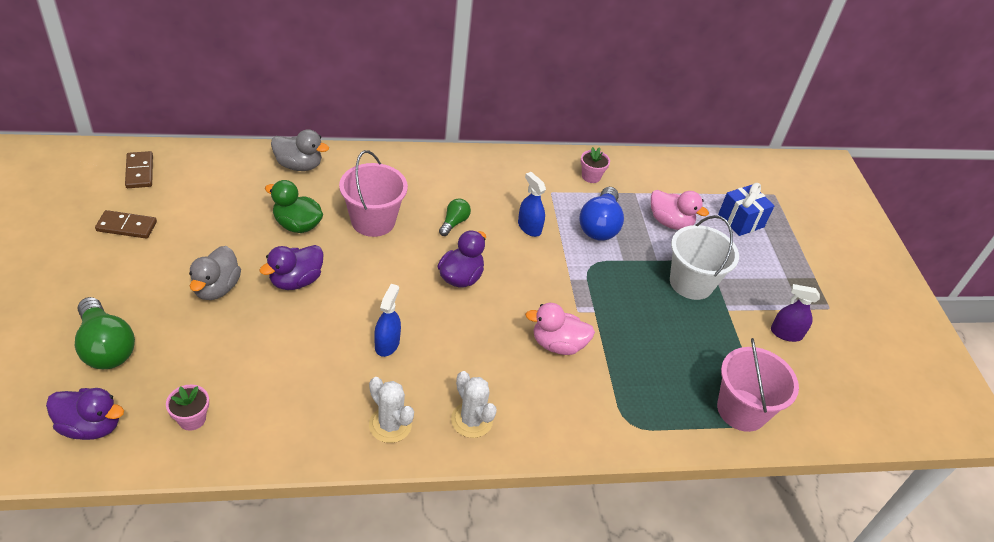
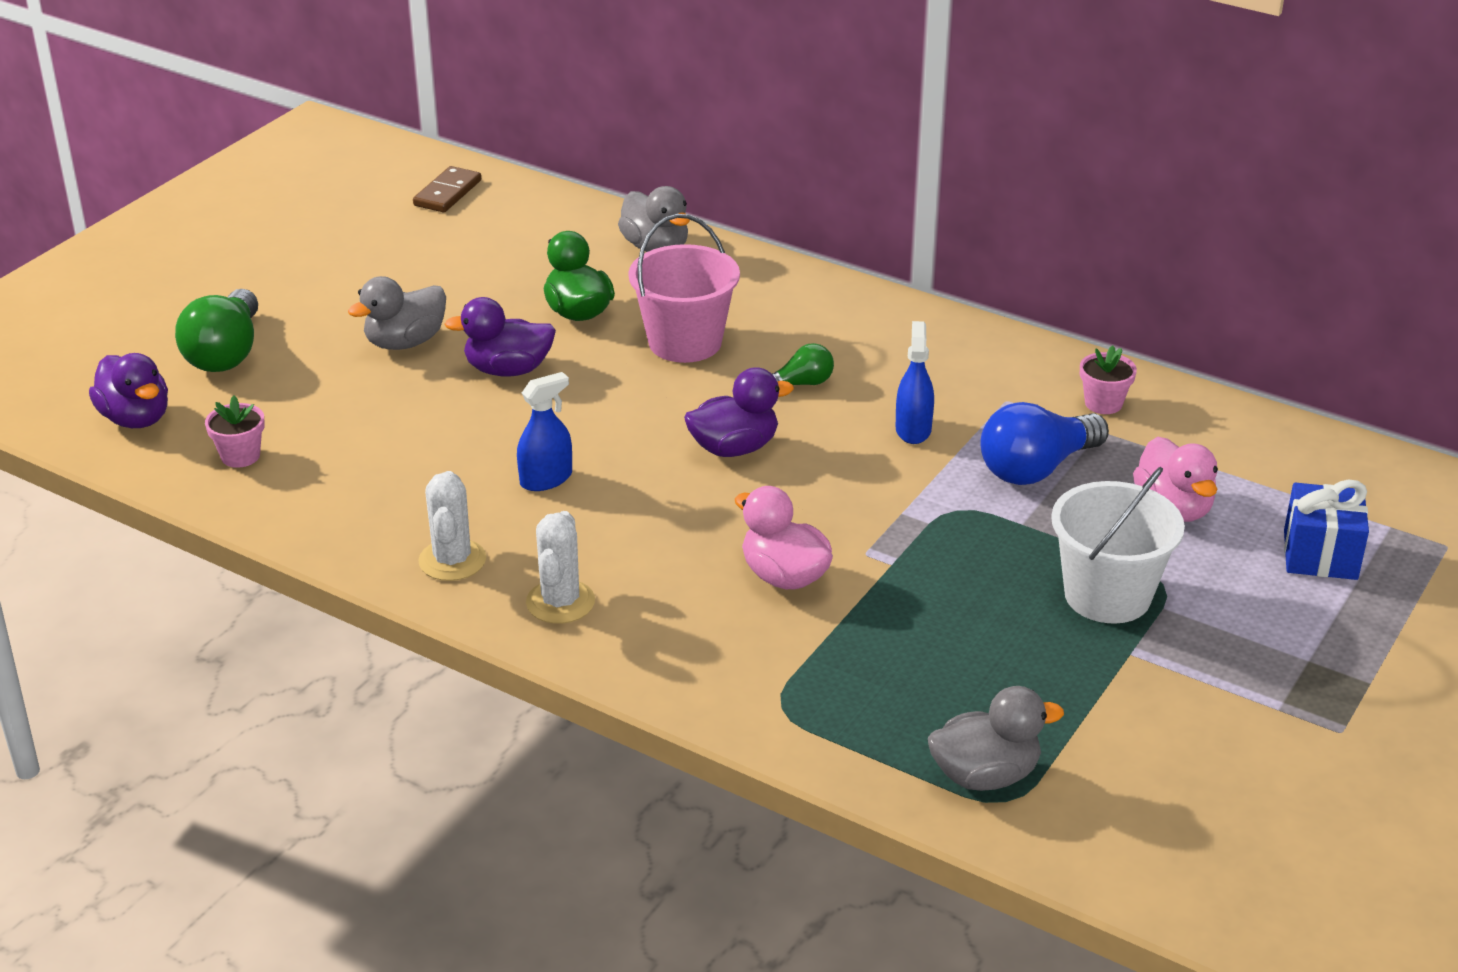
camera: 45 degrees right, 10 degrees down
brown domino [95,210,157,239] -> none
pink bucket [717,338,799,432] -> grey duck [928,686,1064,791]
purple spray bottle [771,284,820,342] -> none

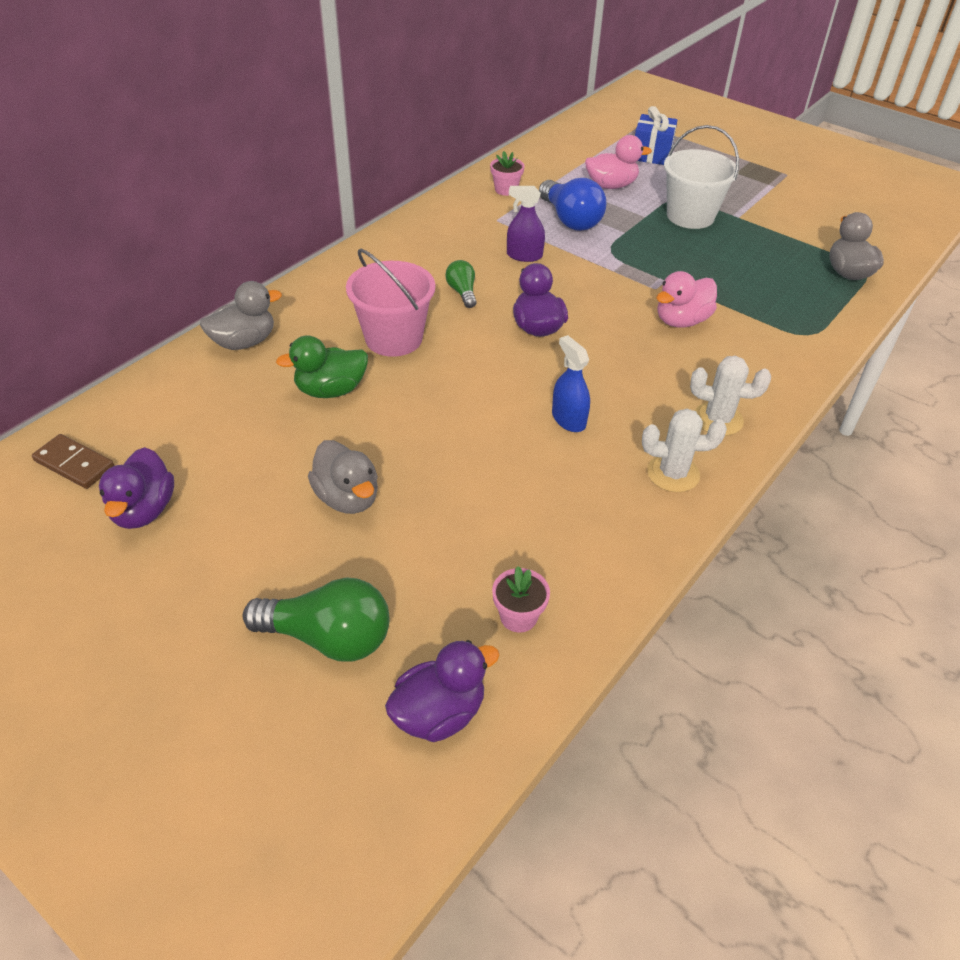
camera: 85 degrees left, 10 degrees up
purple duck [445,297,556,377] -> purple duck moved to [99,447,174,529]
blue spray bottle [895,321,934,444] -> purple spray bottle [507,186,545,262]

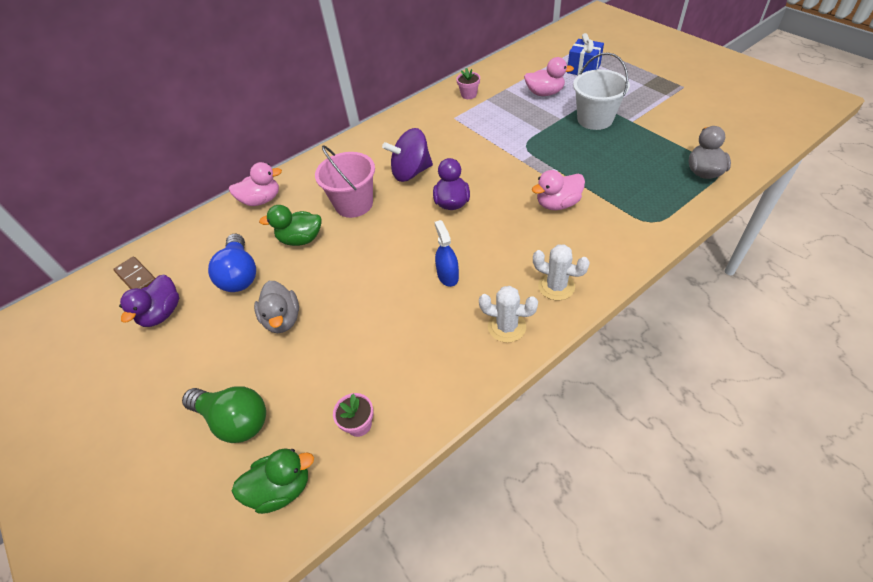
camera: 20 degrees right, 5 degrees up
grey duck [200,281,282,350] -> pink duck [229,162,282,206]
purple duck [385,640,500,742] -> green duck [232,448,314,514]
green light bulb [445,260,477,308] -> purple spinning top [382,128,433,182]
purple spray bottle [507,186,545,262] -> none
blue light bulb [539,178,606,231] -> blue light bulb moved to [208,234,256,292]

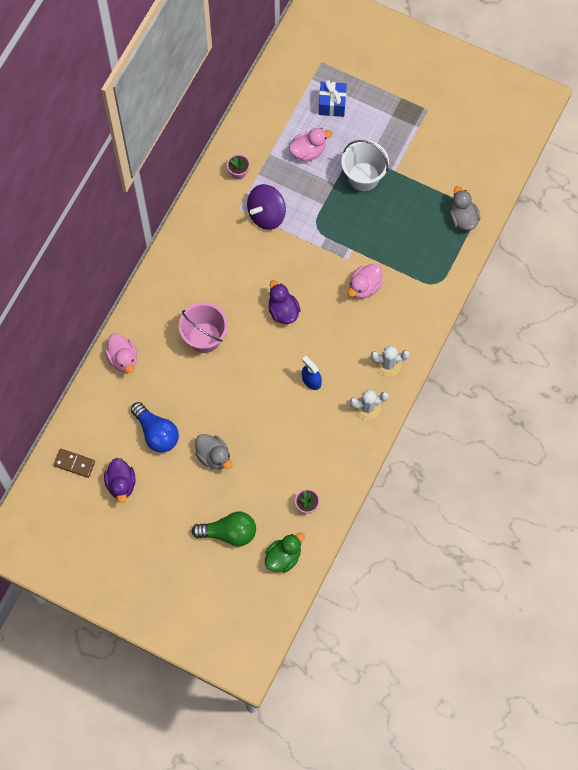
camera: 30 degrees left, 20 degrees up
pink duck [229,162,282,206] -> pink duck turned 105 degrees clockwise [105,334,137,373]
green duck [259,205,321,246] -> none
purple spinning top [382,128,433,182] -> purple spinning top moved to [247,184,286,230]

